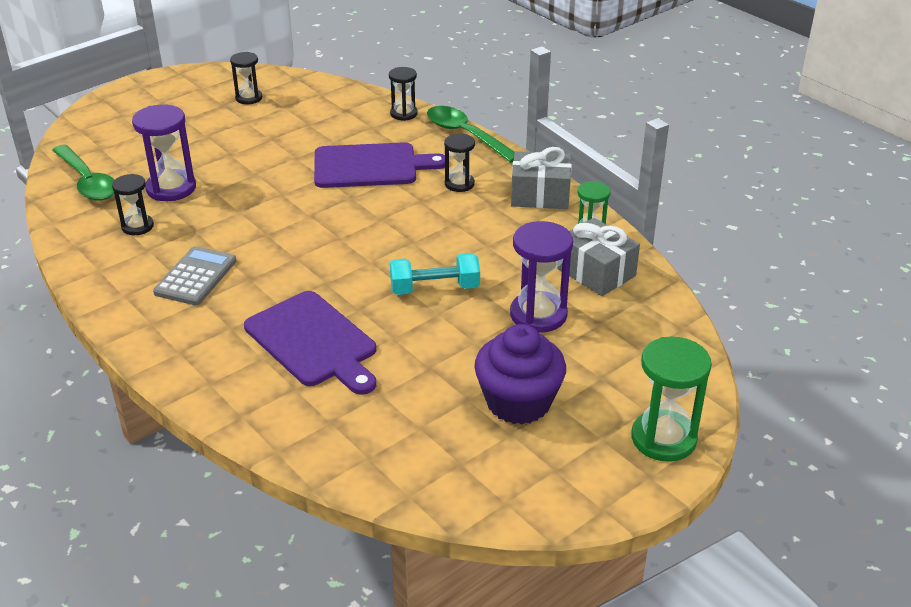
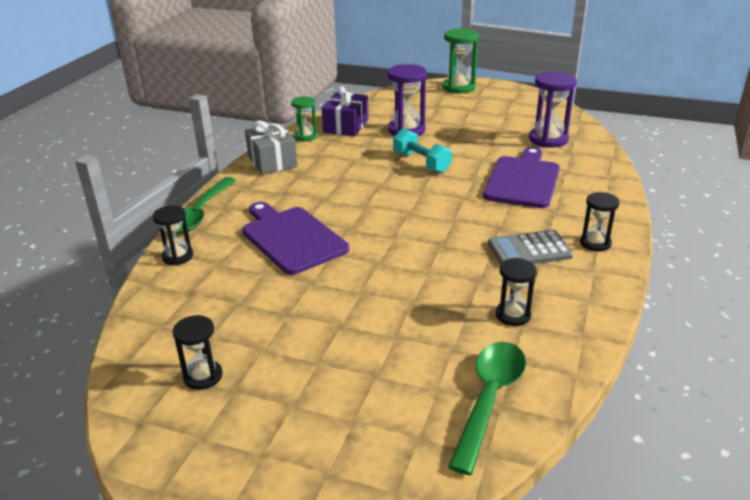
camera: 120 degrees left, 5 degrees down
purple hourglass [132,104,196,201] -> purple hourglass moved to [529,71,577,148]
black hourglass [444,134,475,192] -> black hourglass moved to [580,192,620,251]
purple cupcake [474,324,566,424] -> none
grey gift [557,218,640,296] -> purple gift [321,86,368,136]

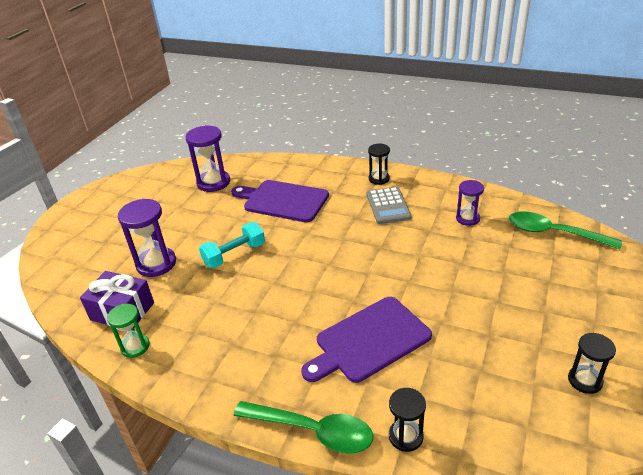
camera: 85 degrees left, 5 degrees up
grey gift [245,120,298,175] -> none
green hourglass [443,28,479,93] -> none
black hourglass [496,258,537,326] -> purple hourglass [456,180,484,226]

